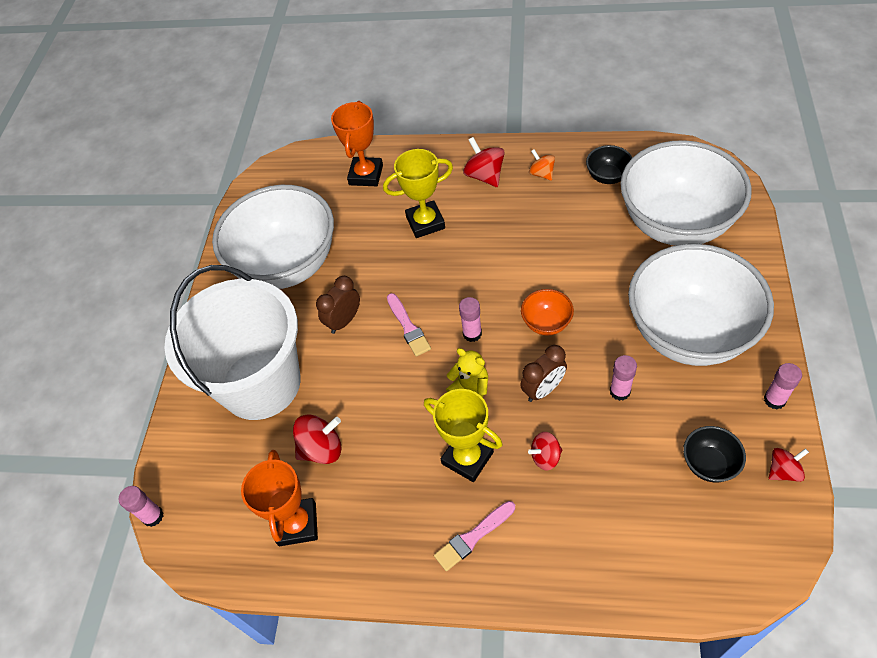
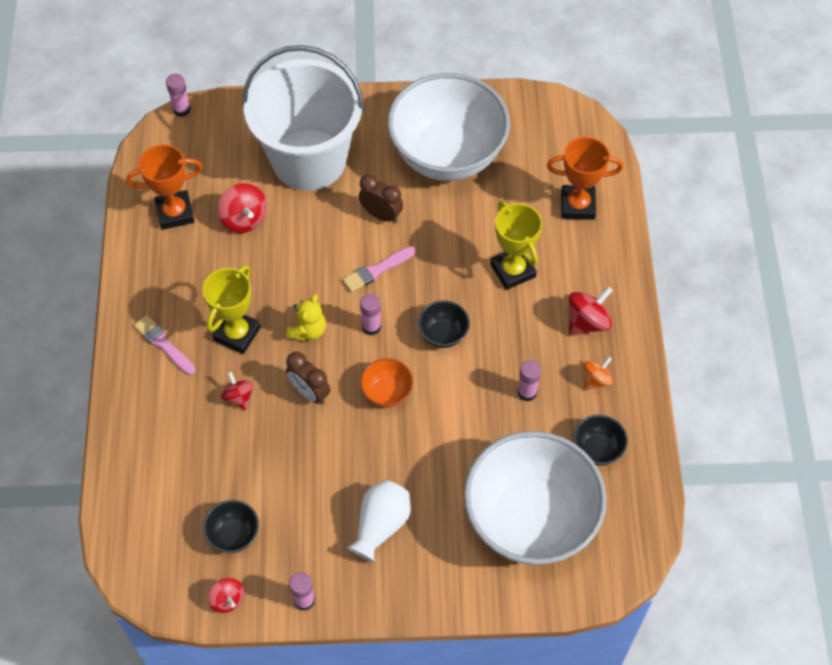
camera: 75 degrees right, 5 degrees up
pink glue stick [610,355,637,401] -> pink glue stick moved to [517,360,541,401]
white bowl [628,244,774,366] -> white vase [347,480,411,562]
none -> black bowl [418,300,470,348]

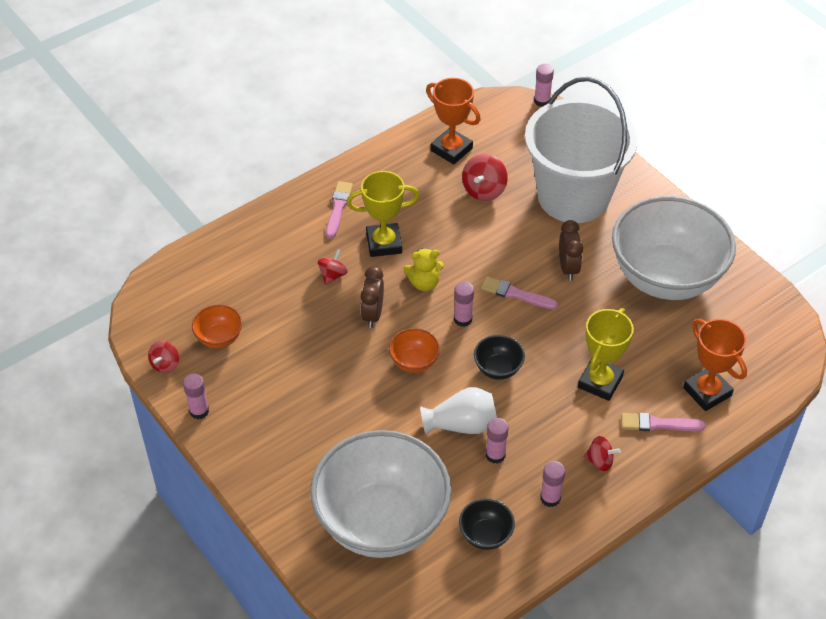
camera: 55 degrees right, 10 degrees down
black bowl [203,500,259,553] -> orange bowl [192,305,242,348]
white vase [347,480,411,562] -> white vase moved to [420,387,497,435]
red spinning top [569,286,613,336] -> red spinning top [584,436,621,471], size x0.65
orange spinning top [583,357,613,390] -> pink glue stick [540,461,565,507]
none -> pink brush [621,413,706,431]

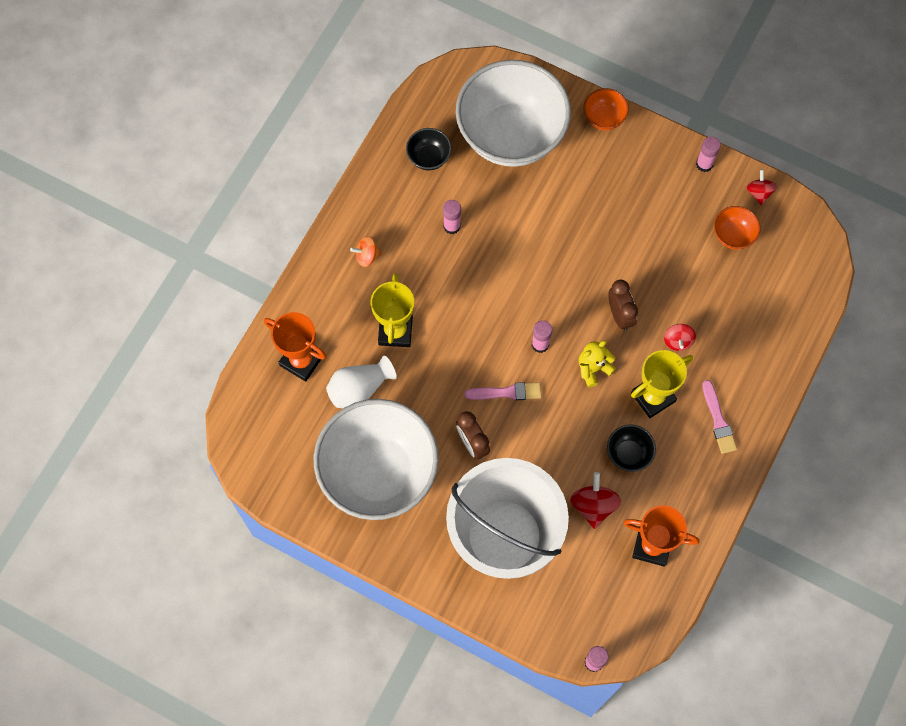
camera: 155 degrees right, 20 degrees up
orange bowl [389,328,440,373] -> orange bowl moved to [583,88,629,130]
white vase [420,387,497,435] -> white vase moved to [326,355,397,408]
black bowl [474,335,525,380] -> black bowl moved to [607,424,656,472]
pink glue stick [540,461,565,507] -> none
red spinning top [584,436,621,471] -> orange spinning top [350,236,382,267]
pink brush [621,413,706,431] -> none

